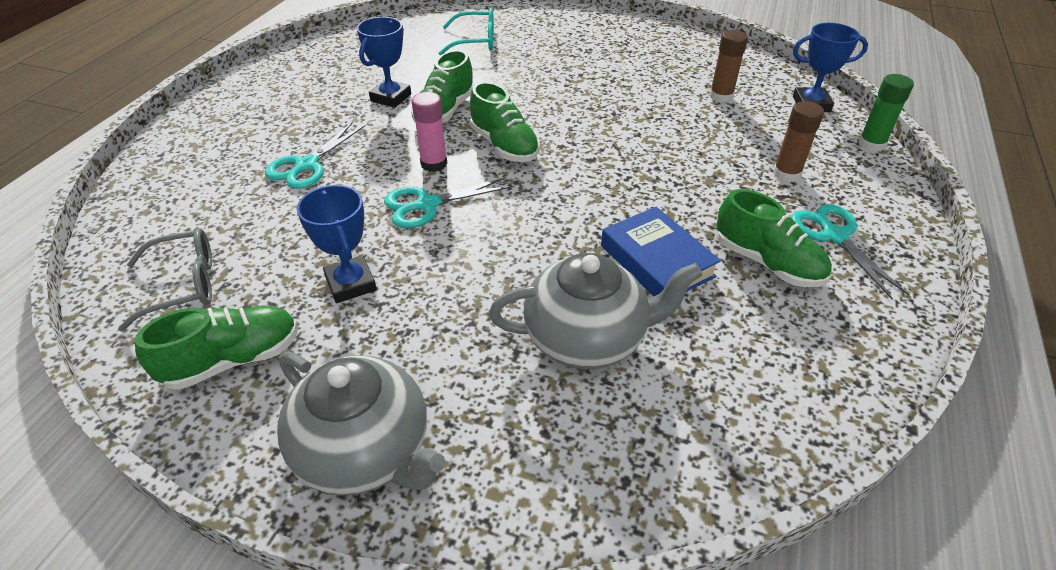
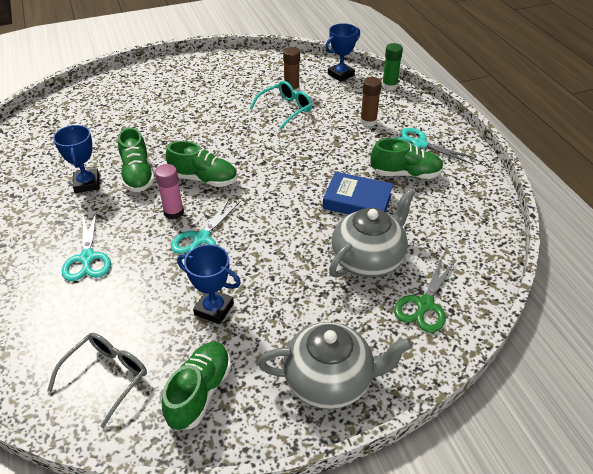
camera: 40 degrees left, 0 degrees up
turquoise glasses [438,8,494,56] -> turquoise glasses moved to [250,81,312,130]
none -> green scissors [394,257,456,333]

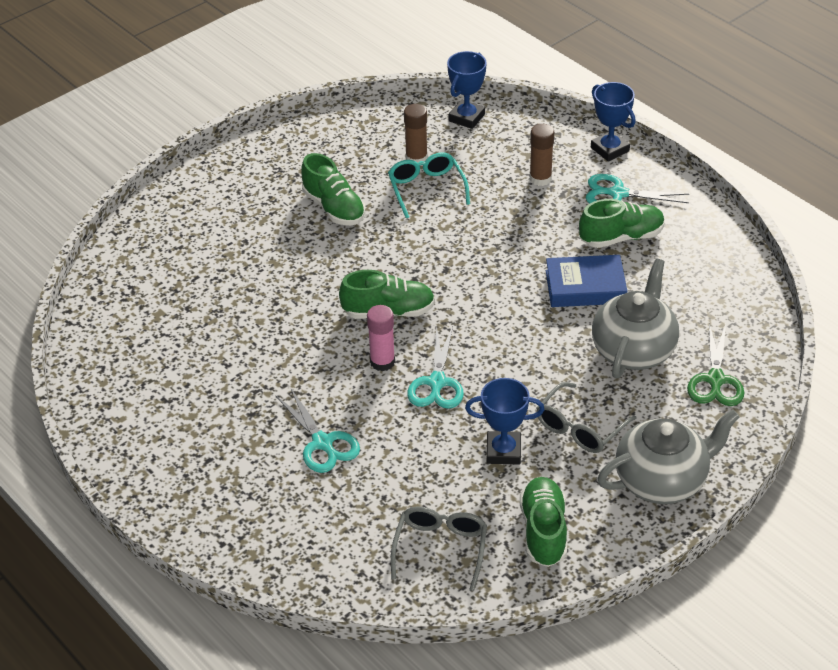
camera: 20 degrees left, 0 degrees up
blue trophy [53,125,100,193] -> blue trophy moved to [591,82,635,162]
green shoe [118,127,155,192] -> green shoe moved to [301,153,365,225]
turquoise glasses [250,81,312,130] -> turquoise glasses turned 45 degrees counterclockwise [388,152,470,218]
green glue stick [382,43,403,90] -> none
none -> grey glasses [536,382,637,453]

